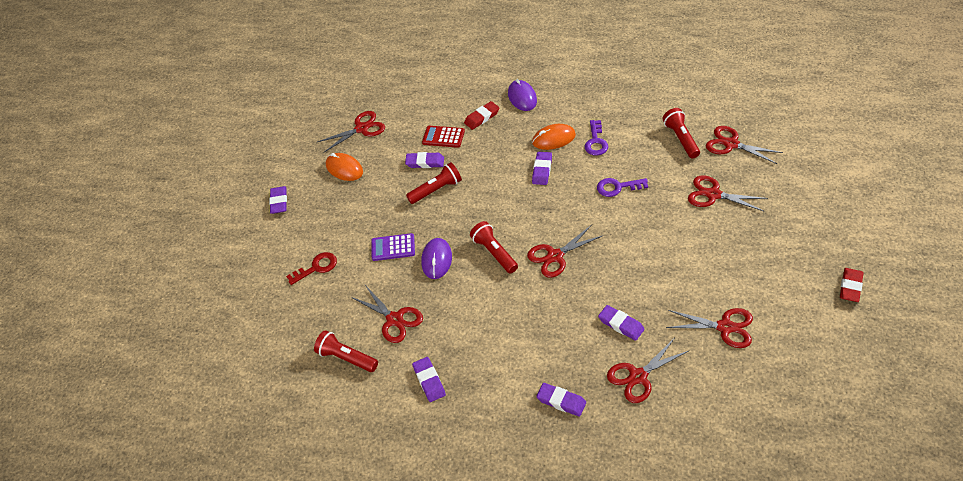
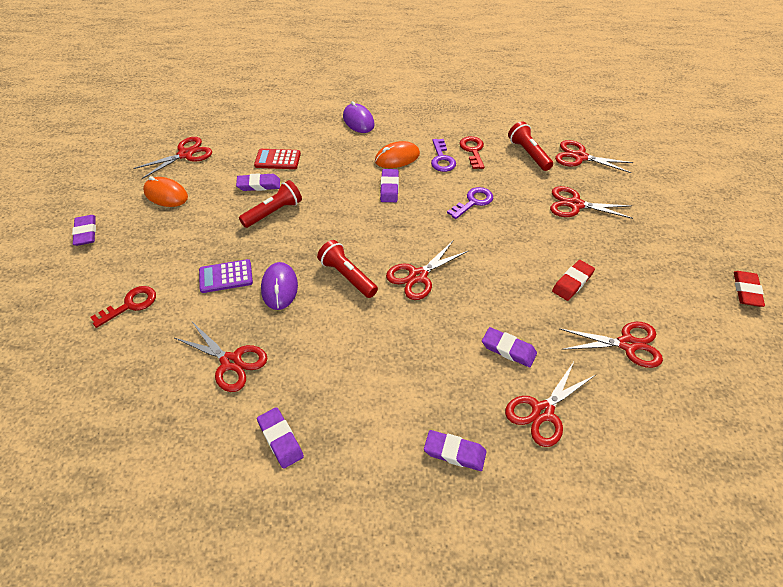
camera: 15 degrees left, 0 degrees up
red flashlight [314,330,378,372] -> none
red eraser [464,101,500,130] -> red eraser moved to [552,260,595,301]
purple key [597,178,648,197] -> purple key turned 150 degrees clockwise [447,187,493,219]
none -> red key [459,136,484,169]

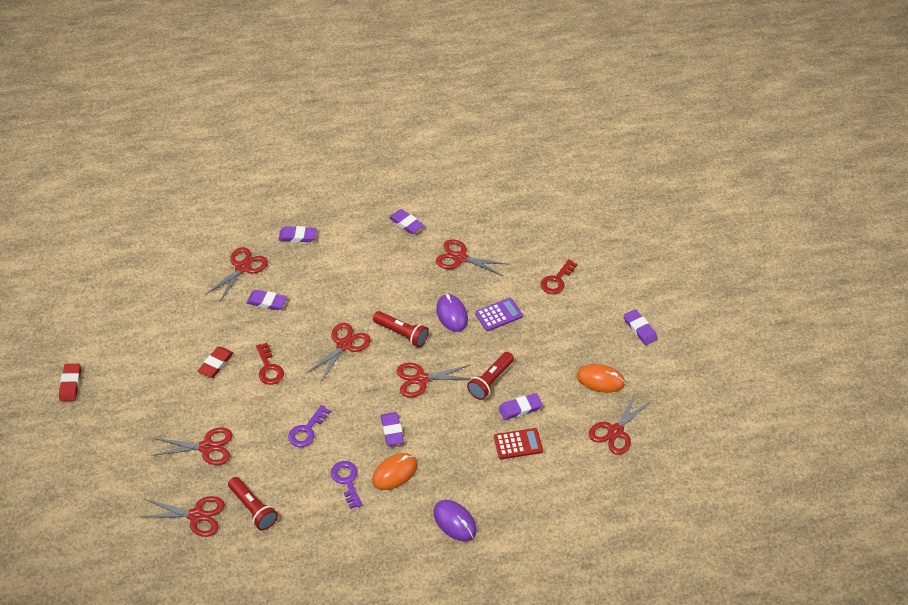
camera: 165 degrees right, 0 degrees up
red key [459,136,484,169] -> red key moved to [256,343,284,385]
red scissors [559,322,663,368] -> red scissors moved to [396,363,471,398]

